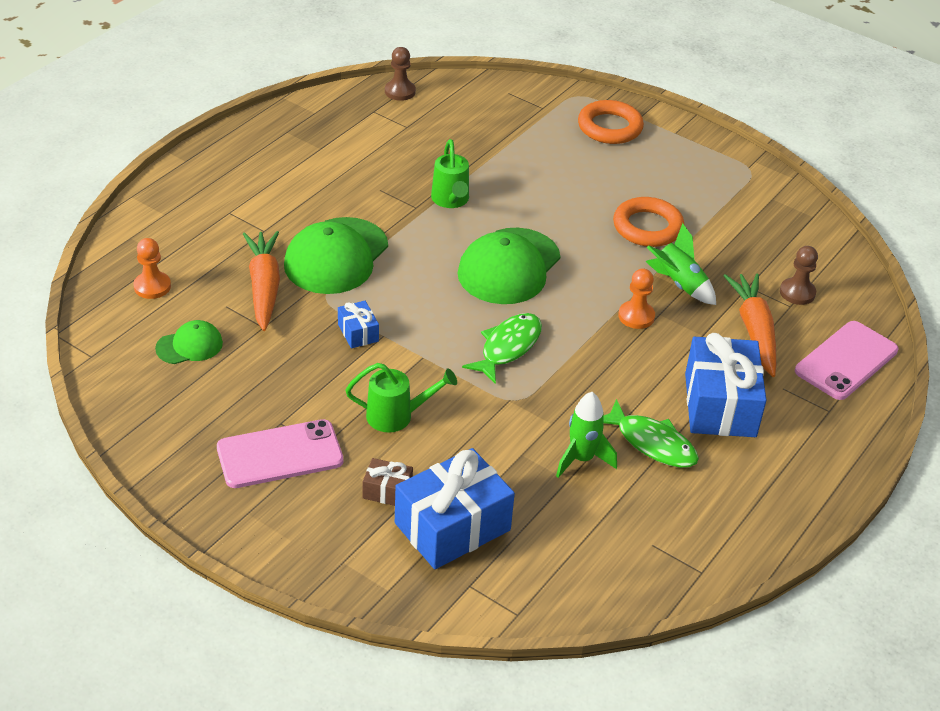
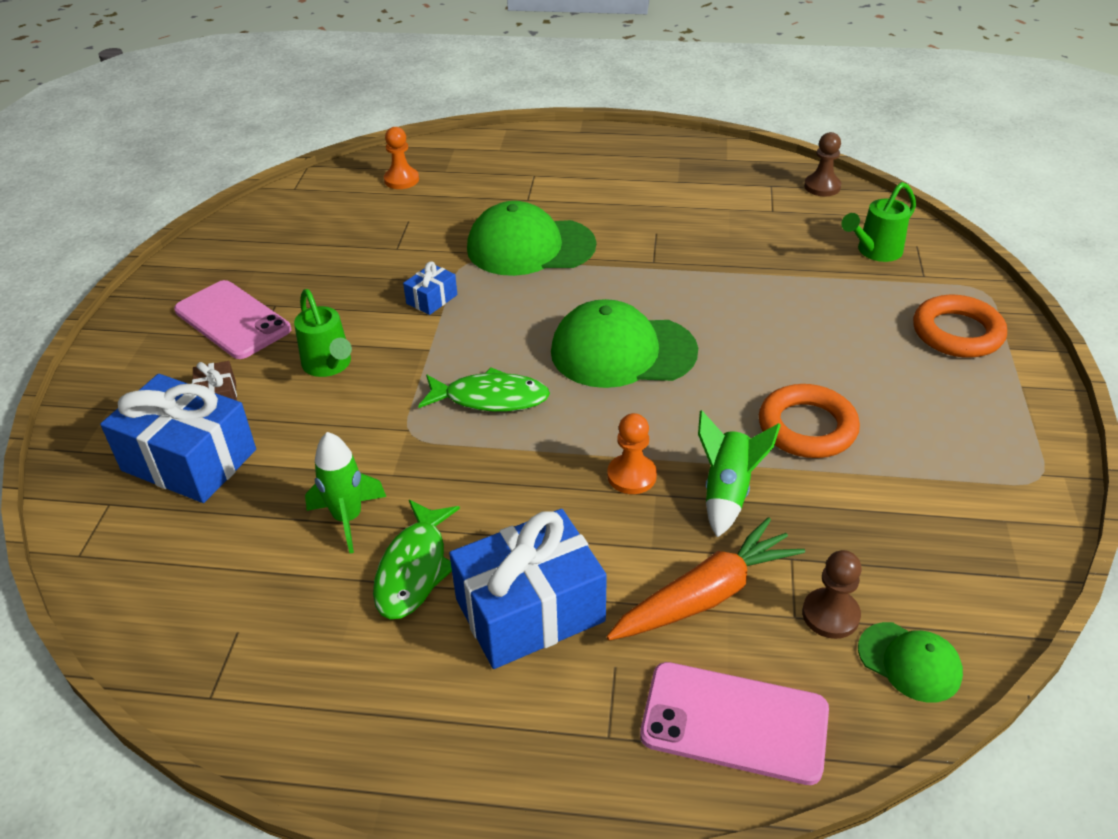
camera: 65 degrees right, 0 degrees up
green cap [155,320,223,364] -> green cap moved to [858,622,963,703]
orange carrot [243,231,280,331] -> none
green watering can [431,139,469,208] -> green watering can moved to [841,182,916,262]

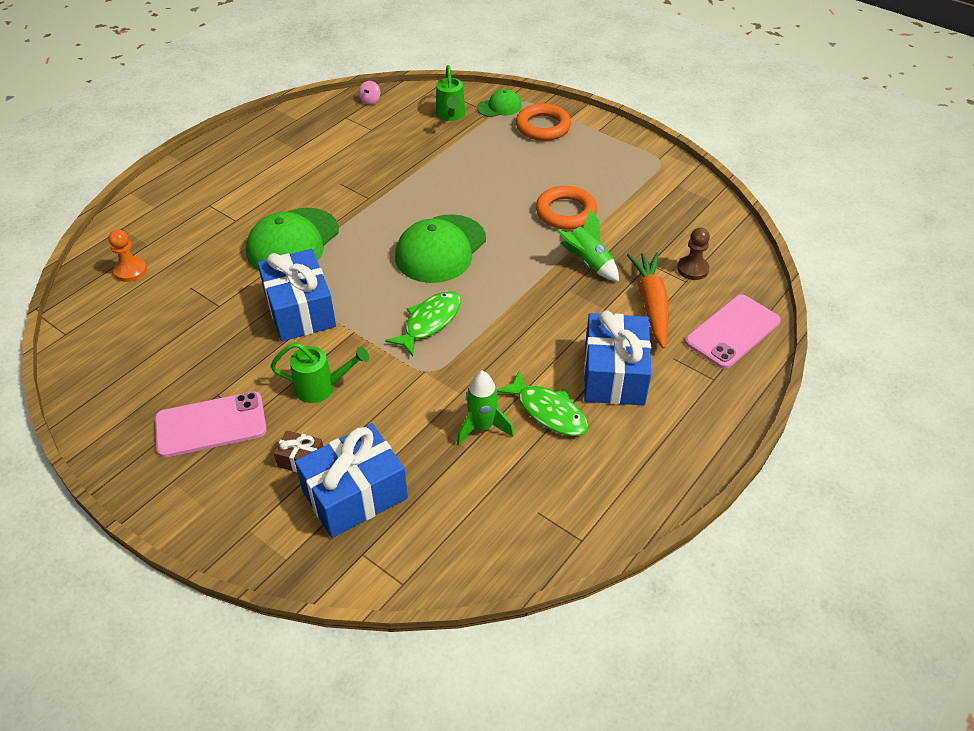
camera: 60 degrees left, 5 degrees up
blue gift [403,261,457,315] -> blue gift [257,249,336,341], size x2.15
orange pawn [607,413,657,494] -> none
brown pawn [804,132,841,196] -> pink spinning top [358,81,380,105]
green cap [858,622,963,703] -> green cap moved to [477,89,521,117]

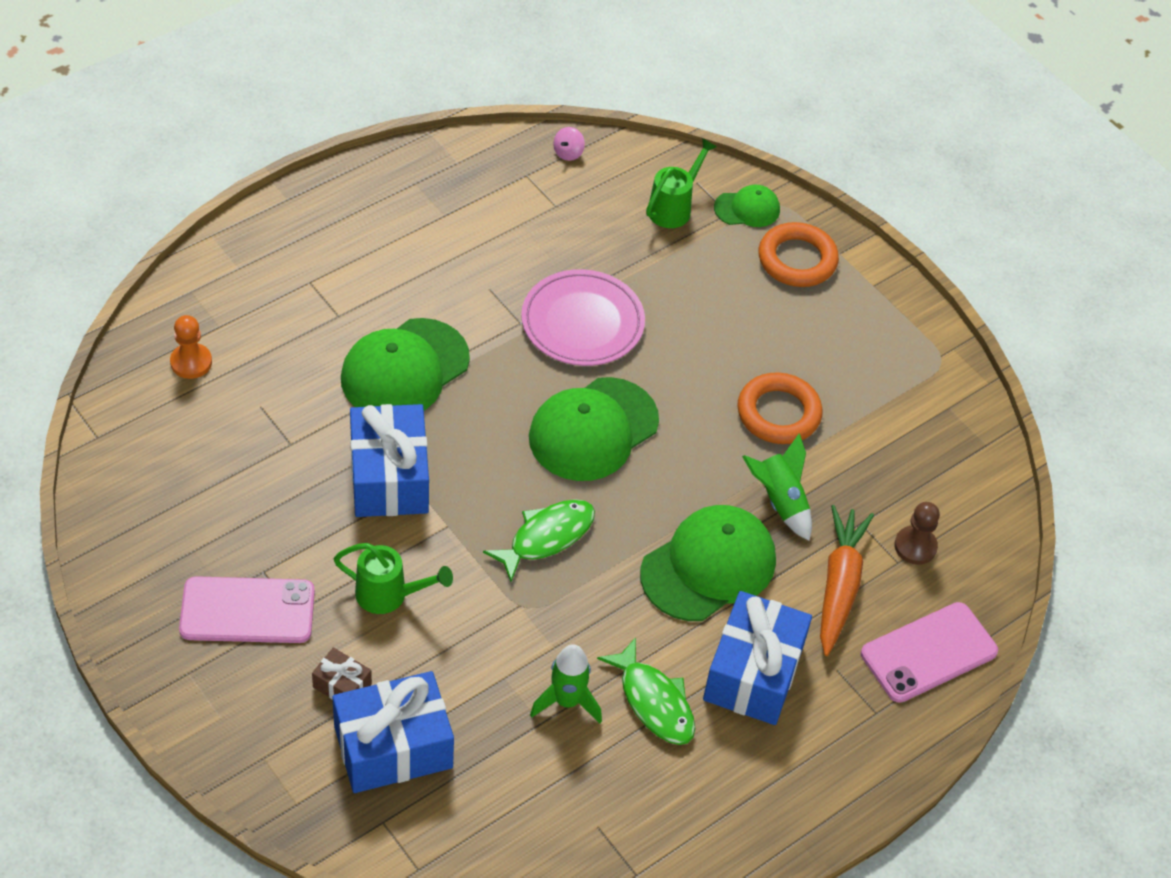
camera: 10 degrees right, 5 degrees up
green watering can [436,65,465,121] -> green watering can turned 150 degrees counterclockwise [646,138,717,228]
none -> pink plate [521,269,645,366]
none -> green cap [640,505,776,621]

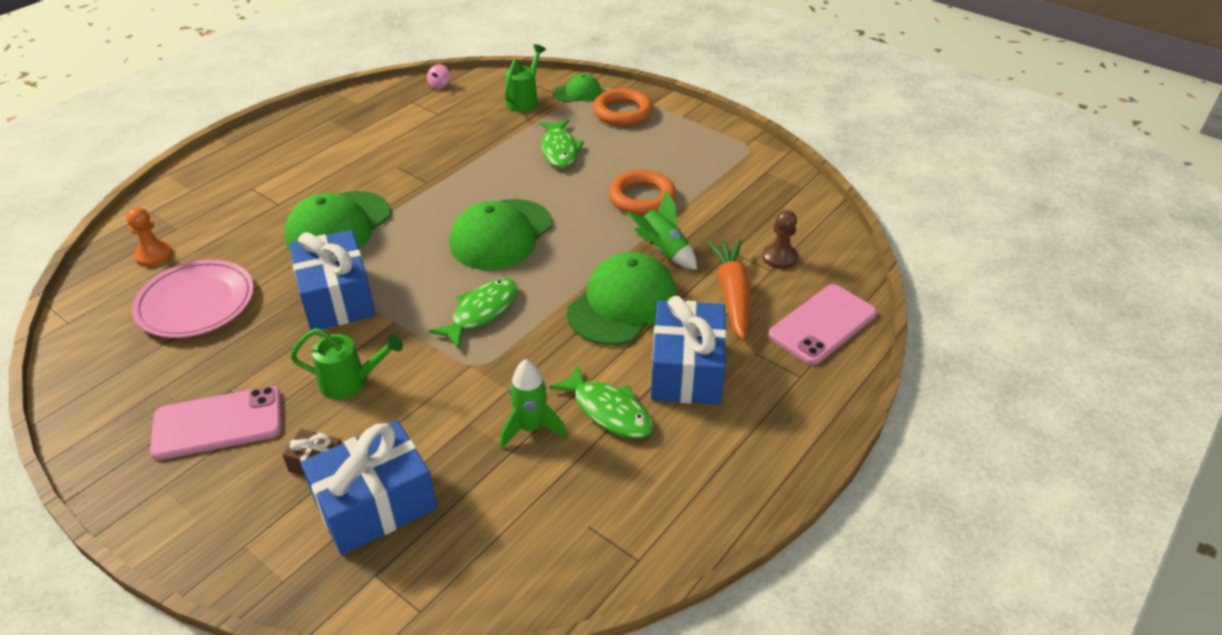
camera: 10 degrees left, 10 degrees down
pink plate [521,269,645,366] -> pink plate moved to [132,260,254,338]
none -> green fish [539,120,584,168]

